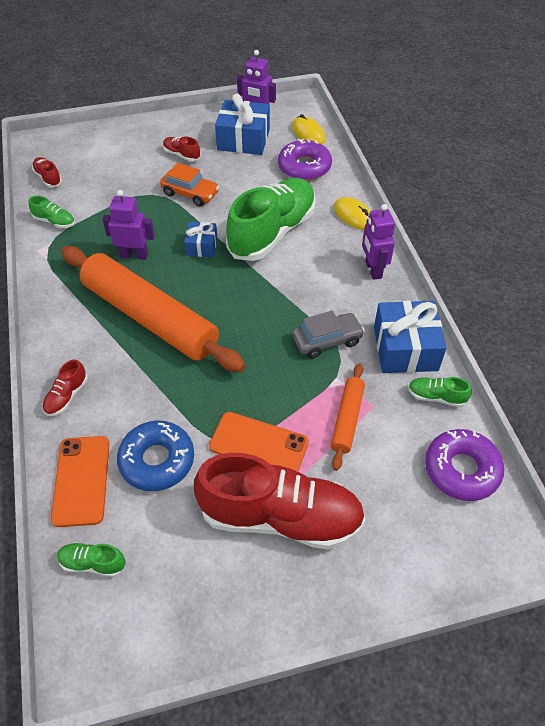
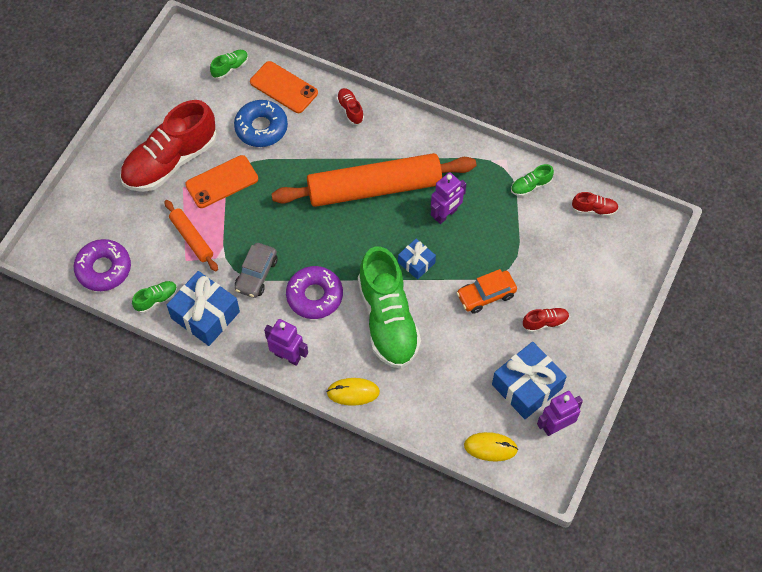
camera: 130 degrees right, 10 degrees up
purple donut [278,139,332,181] -> purple donut moved to [286,266,343,319]

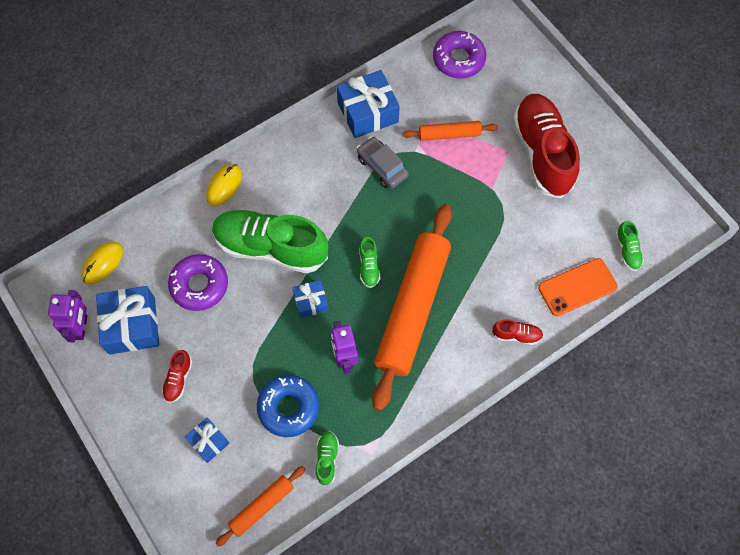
camera: 120 degrees right, 5 degrees up
green shoe [132,281,177,313] -> green shoe moved to [359,237,380,288]
orange phone [185,155,258,208] -> none
blue donut [234,100,288,147] -> blue donut moved to [257,375,319,437]
purple robot [264,319,308,366] -> none
purple donut [286,266,343,319] -> purple donut moved to [168,254,228,311]
orange car [457,269,517,314] -> none
red shoe [572,192,619,216] -> orange rolling pin [215,466,305,547]
none -> blue gift [185,417,230,463]

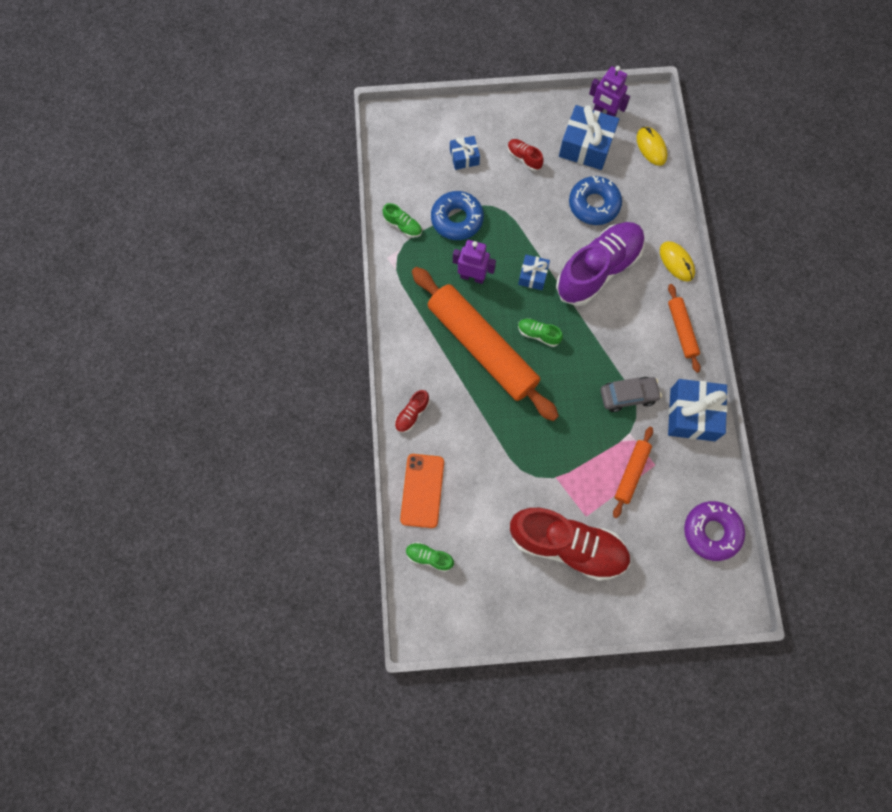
camera: 120 degrees right, 5 degrees up
purple donut [168,254,228,311] -> blue donut [569,176,622,225]
green shoe [212,209,328,273] -> purple shoe [556,222,645,306]
orange rolling pin [215,466,305,547] -> orange rolling pin moved to [668,284,701,373]

